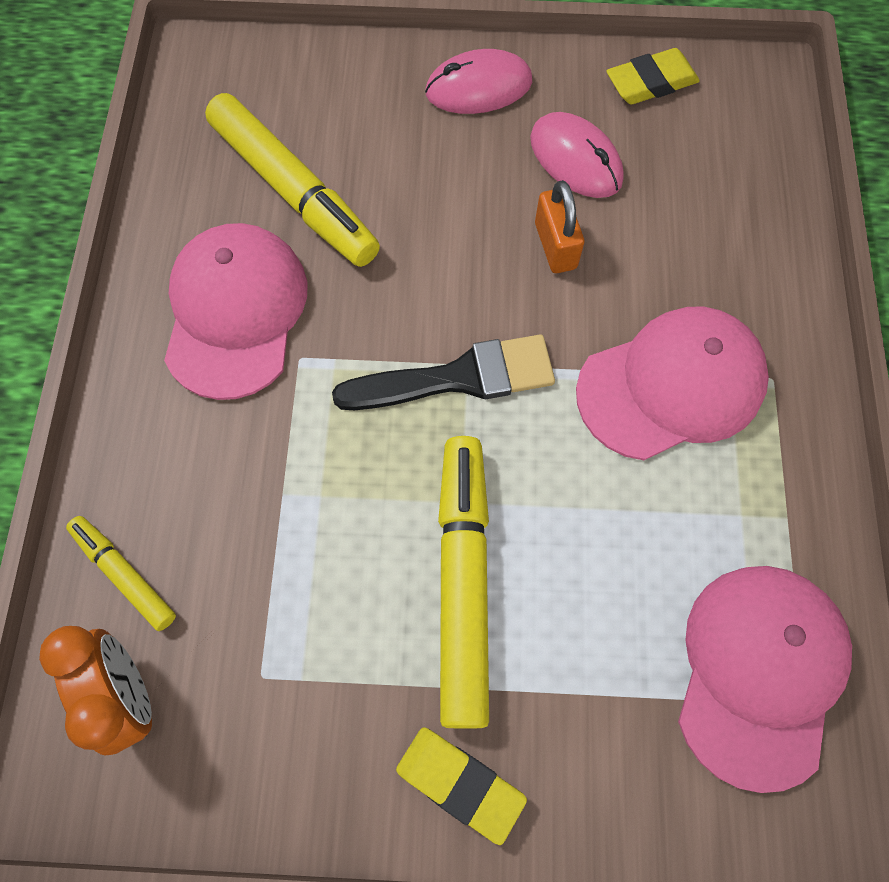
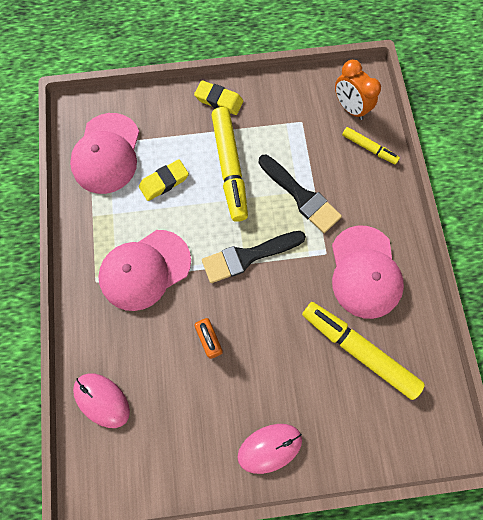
camera: 170 degrees right, 5 degrees up
pink mouse [530,112,624,198] -> pink mouse moved to [73,373,130,428]
yellow eraser [607,48,699,104] -> yellow eraser moved to [139,160,189,201]
none -> black brush [259,155,342,233]

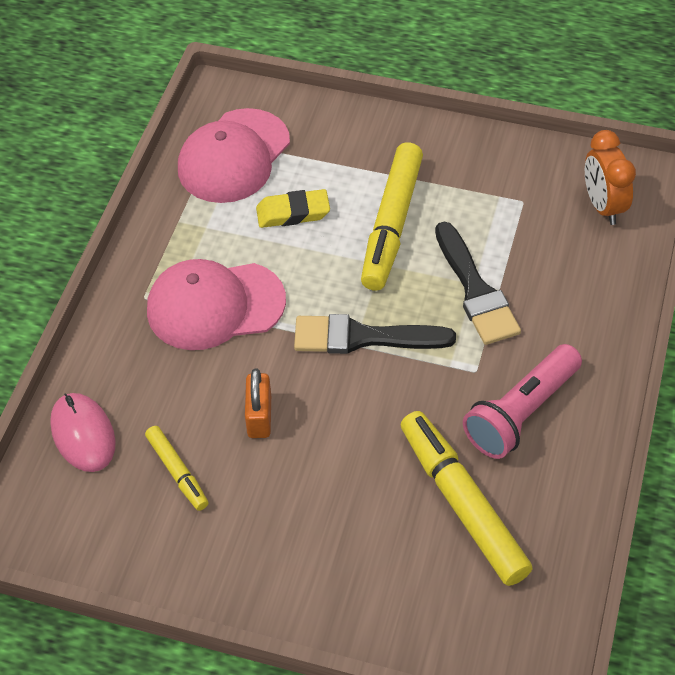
camera: 25 degrees right, 20 degrees down
yellow eraser [194,80,243,115] -> none
pink mouse [237,424,302,474] -> none
pink cap [332,225,404,319] -> pink flashlight [463,344,582,459]
yellow marker [342,127,400,164] -> yellow marker moved to [145,426,208,511]

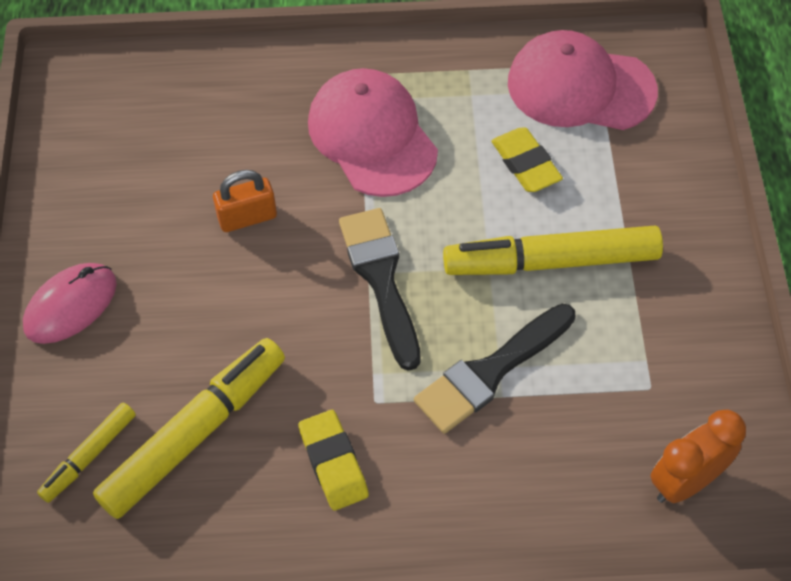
camera: 70 degrees right, 5 degrees up
pink mouse [50,393,116,472] -> pink mouse moved to [23,263,117,344]
yellow marker [145,426,208,511] -> yellow marker moved to [37,403,136,503]
pink flashlight [463,344,582,459] -> yellow eraser [298,410,369,511]

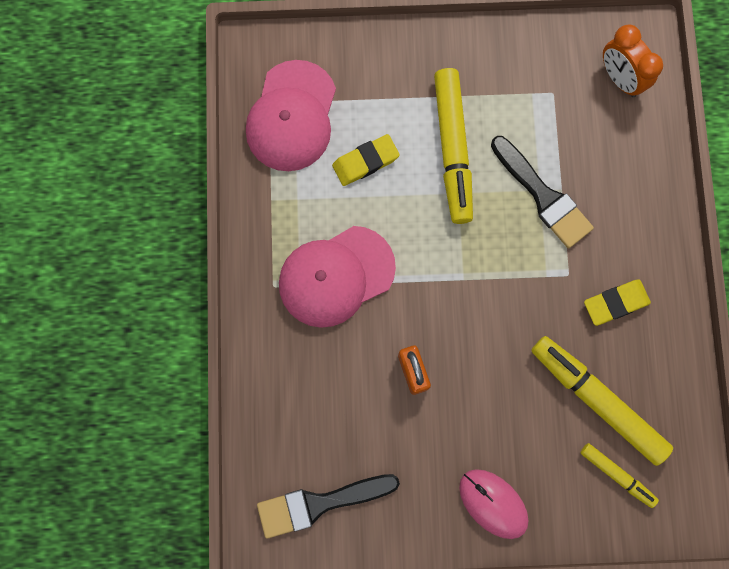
camera: 90 degrees left, 20 degrees up
black brush [339,208,421,371] -> black brush moved to [257,474,400,539]

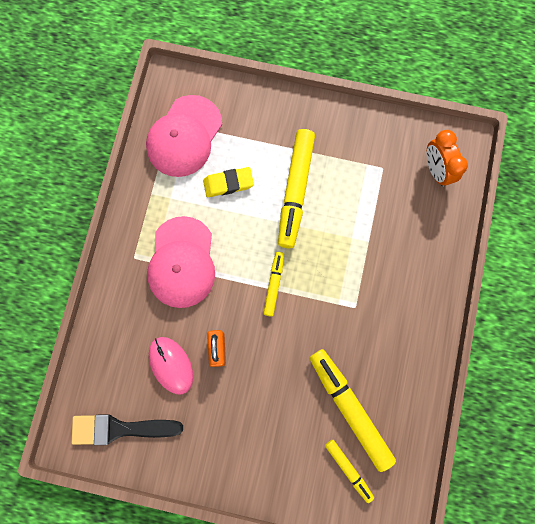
camera: 15 degrees right, 0 degrees up
pink cap [279,226,396,328] -> pink cap turned 75 degrees counterclockwise [147,216,215,308]
pink mouse [459,469,529,539] -> pink mouse moved to [149,337,193,395]
black brush [491,136,594,248] -> none
yellow eraser [584,279,651,326] -> none
none -> yellow marker [263,252,284,317]

